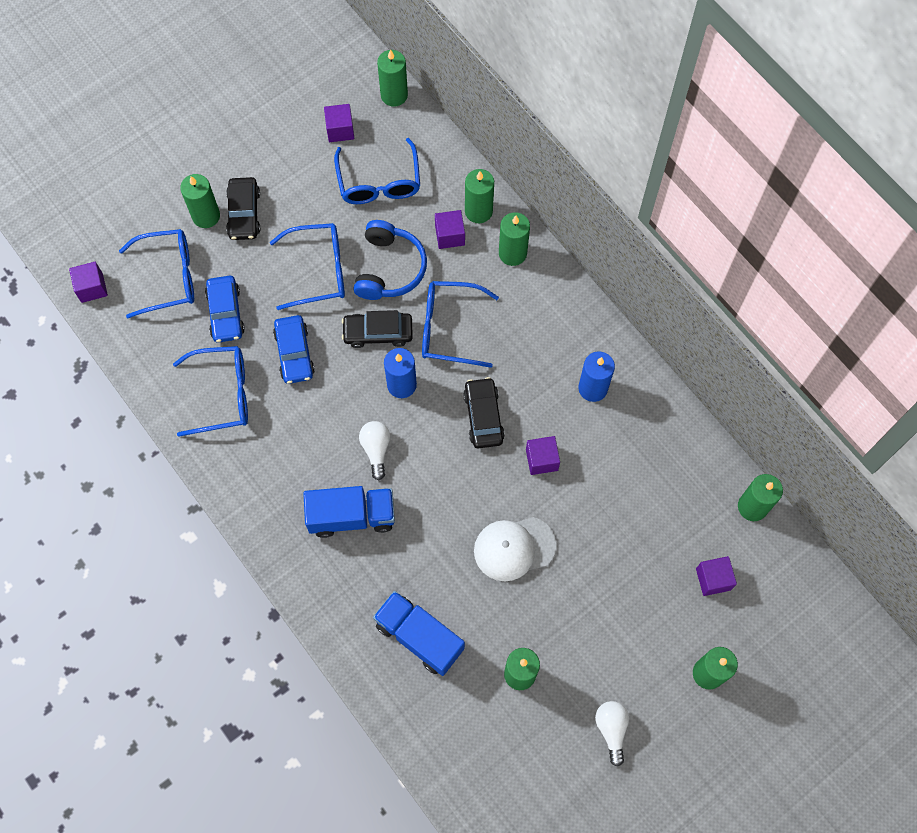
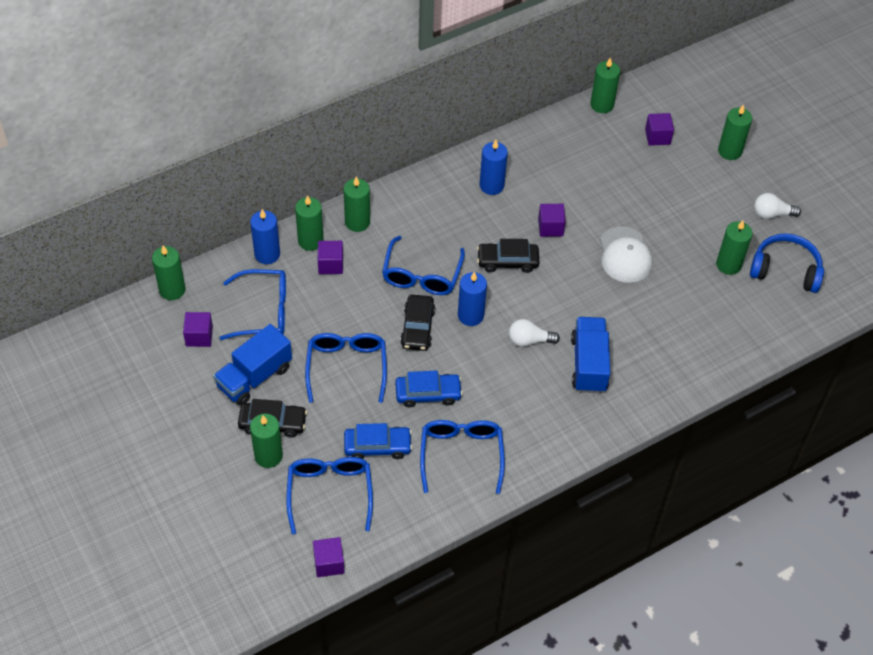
camera: 85 degrees left, 15 degrees down
blue headphones [353,220,427,300] -> blue headphones moved to [750,233,824,293]
blue truck [373,591,465,676] -> blue truck moved to [213,324,292,406]
none -> blue candle [250,209,280,264]

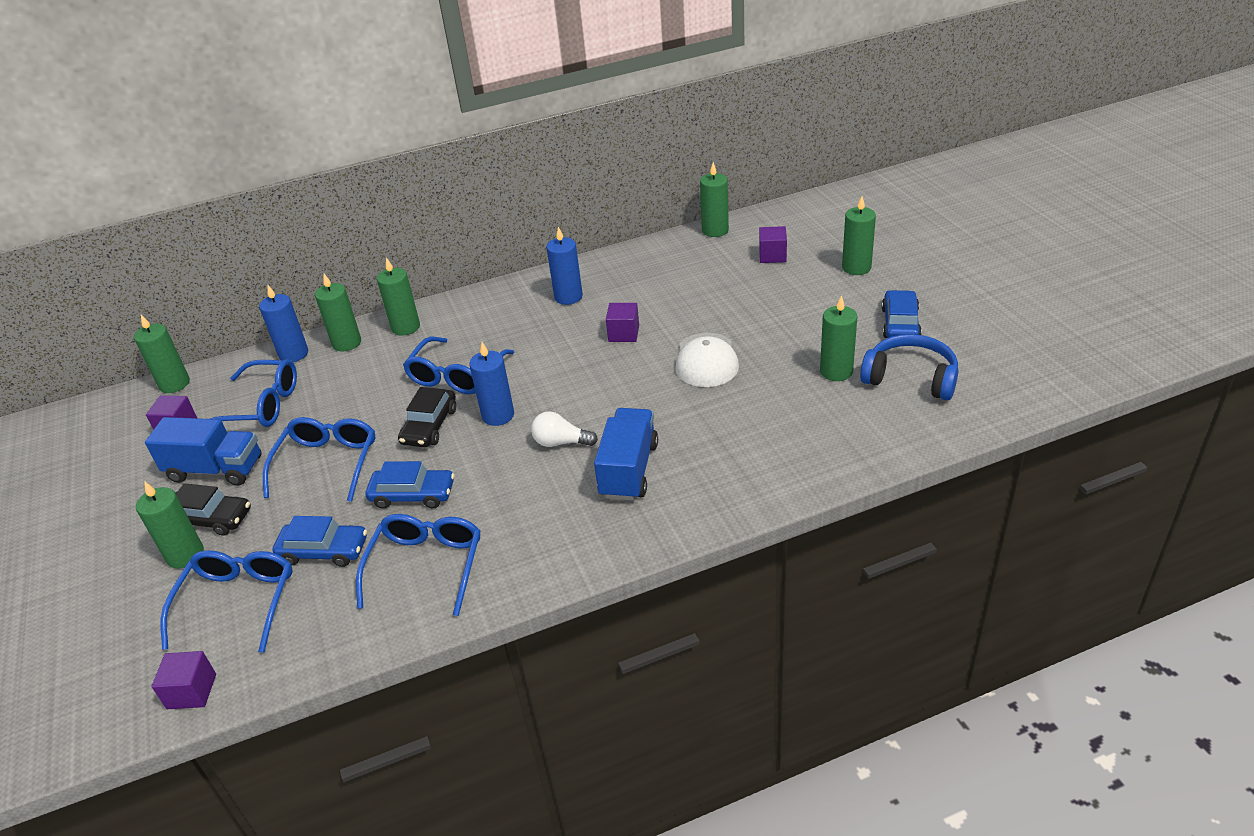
camera: 15 degrees right, 15 degrees down
blue truck [213,324,292,406] -> blue truck turned 135 degrees counterclockwise [145,417,261,486]
purple cube [318,241,343,274] -> none
black car [477,239,539,273] -> none
white light bulb [754,193,801,219] -> blue car [882,290,922,338]

